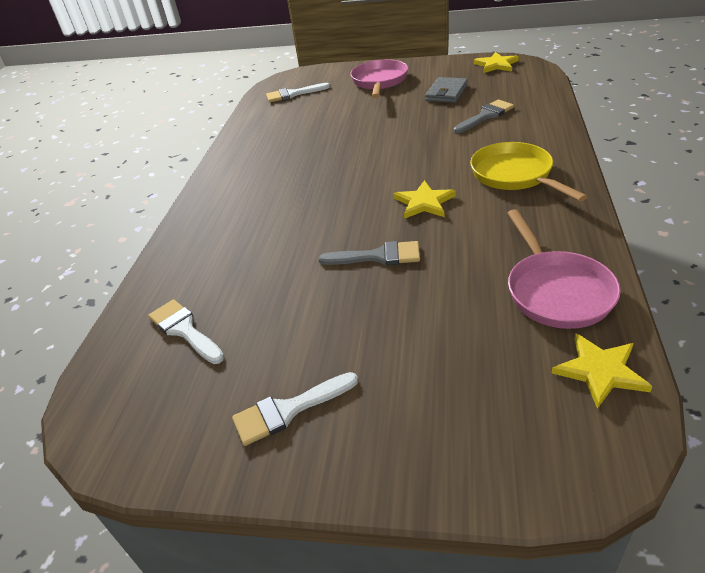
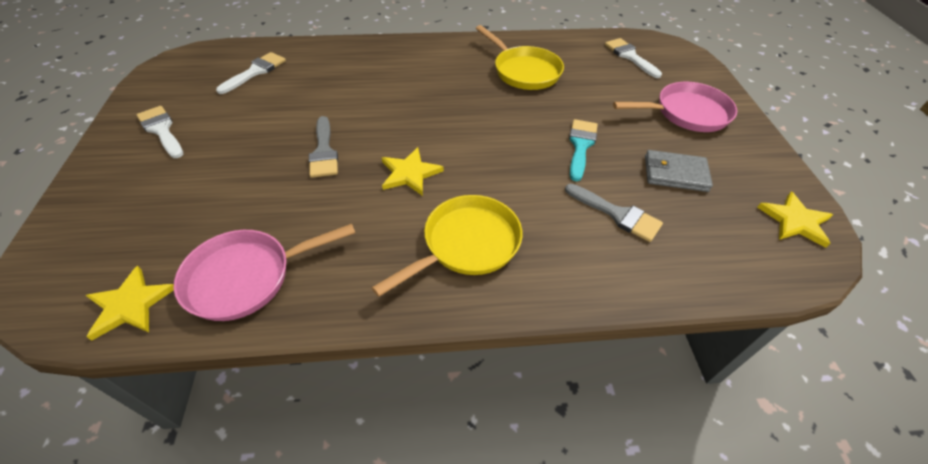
camera: 70 degrees right, 10 degrees up
none -> yellow pan [476,25,564,90]
none -> turquoise brush [569,119,598,181]

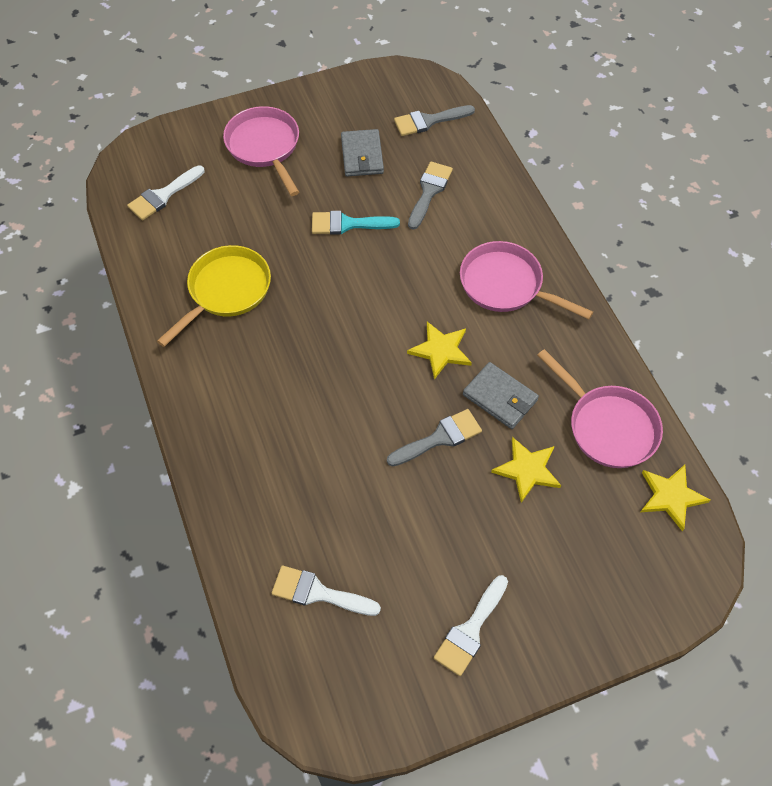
camera: 105 degrees left, 10 degrees up
yellow pan [372,195,522,297] -> pink pan [460,241,593,320]
yellow star [757,192,833,248] -> yellow star moved to [491,437,561,503]
none -> grey brush [394,105,475,136]
none -> grey wallet [463,362,539,429]

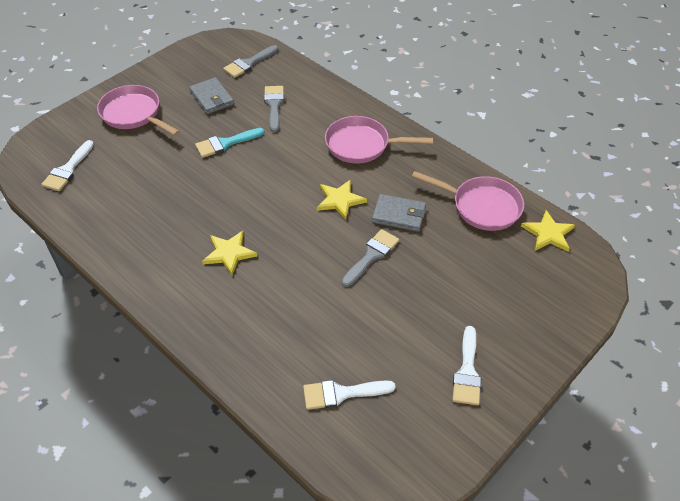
camera: 25 degrees left, 10 degrees down
yellow pan [157,245,271,347] -> none
yellow star [491,437,561,503] -> yellow star moved to [202,231,257,275]

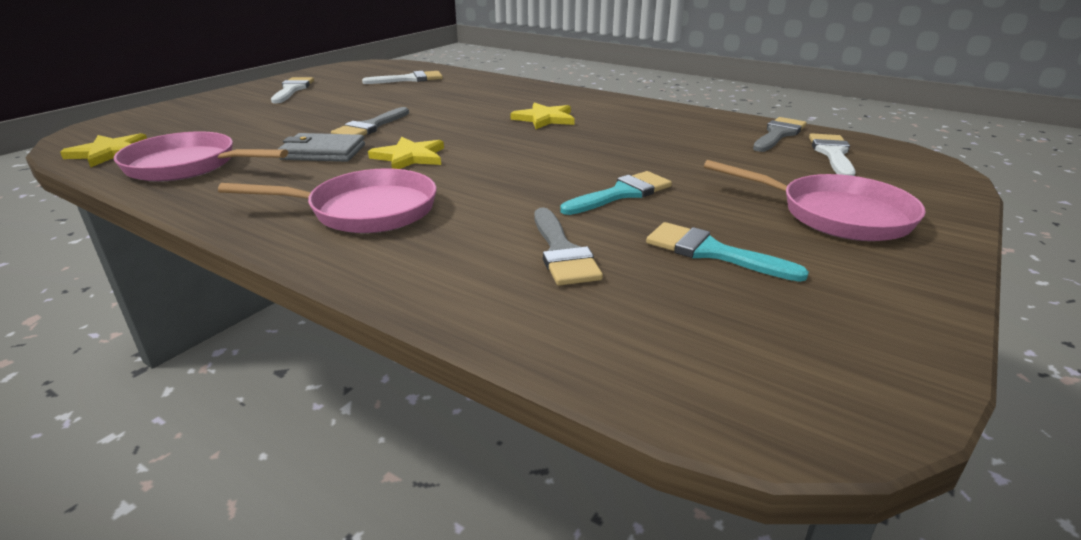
camera: 170 degrees right, 20 degrees down
grey wallet [189,77,234,114] -> turquoise brush [646,222,809,282]
grey brush [223,45,278,78] -> grey brush moved to [753,117,806,152]

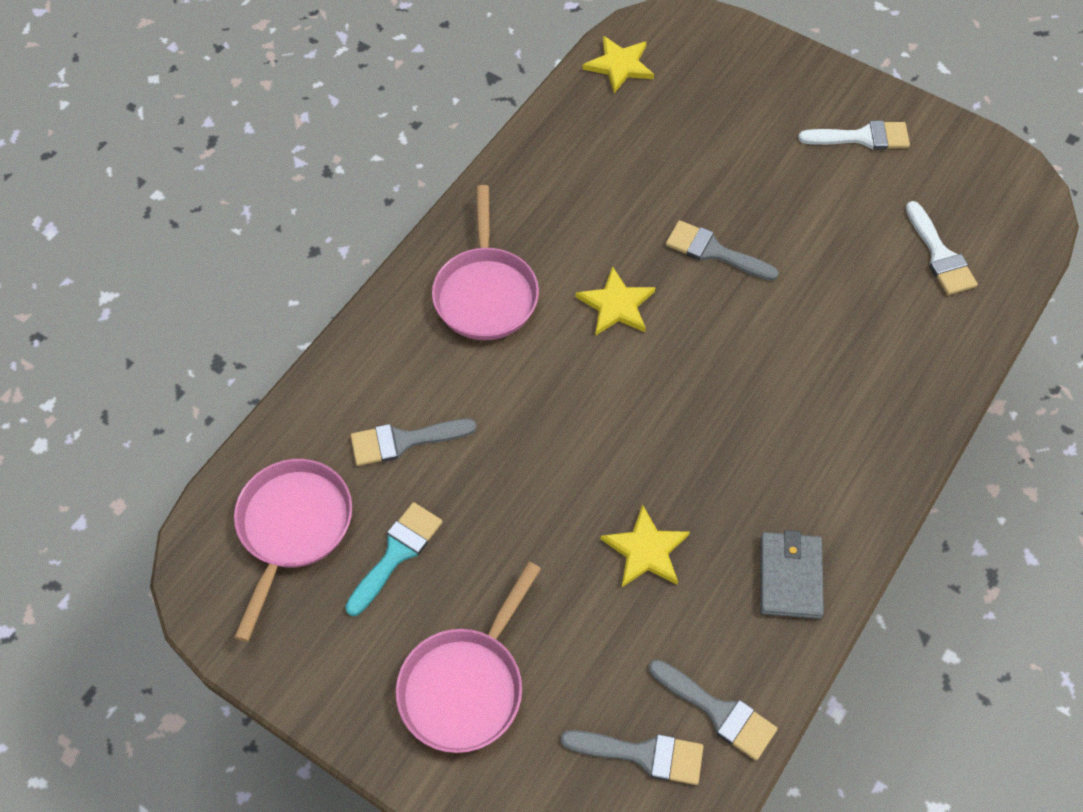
camera: 90 degrees right, 30 degrees up
pink pan [114,131,288,181] -> pink pan moved to [234,459,352,642]
grey wallet [278,133,365,162] -> grey wallet moved to [760,530,824,619]
yellow star [511,103,575,129] -> yellow star moved to [601,504,690,587]
turquoise brush [560,171,672,215] -> none
white brush [809,133,856,176] -> grey brush [561,730,704,785]

